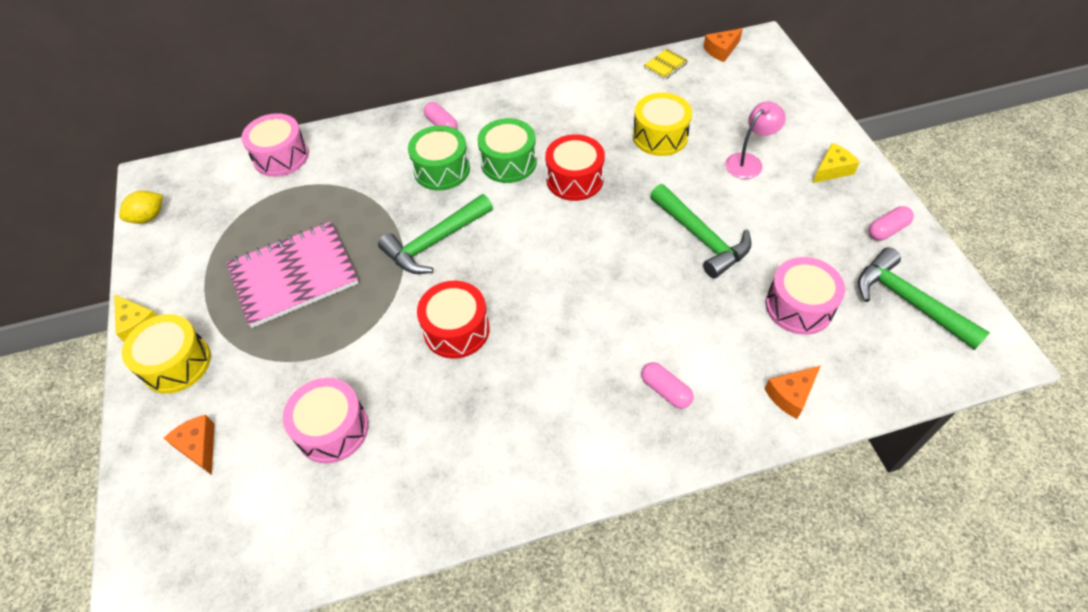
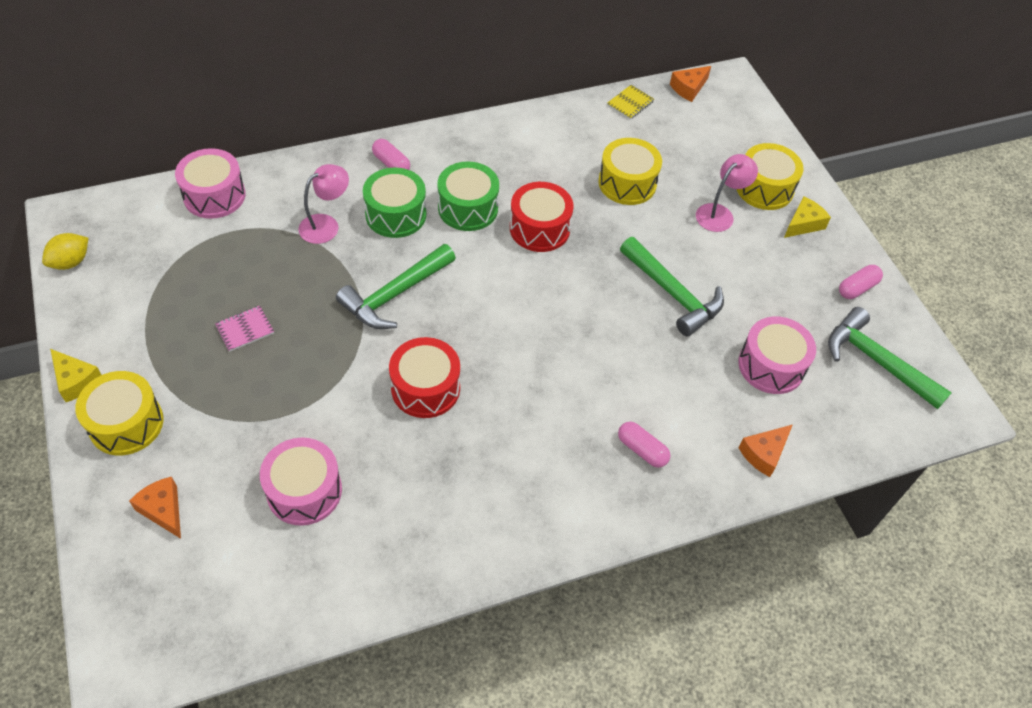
camera: 10 degrees left, 0 degrees up
pink notebook [226,222,359,328] -> pink notebook [215,306,274,352], size x0.41
none -> pink lamp [298,164,349,244]
none -> yellow drum [737,143,804,210]

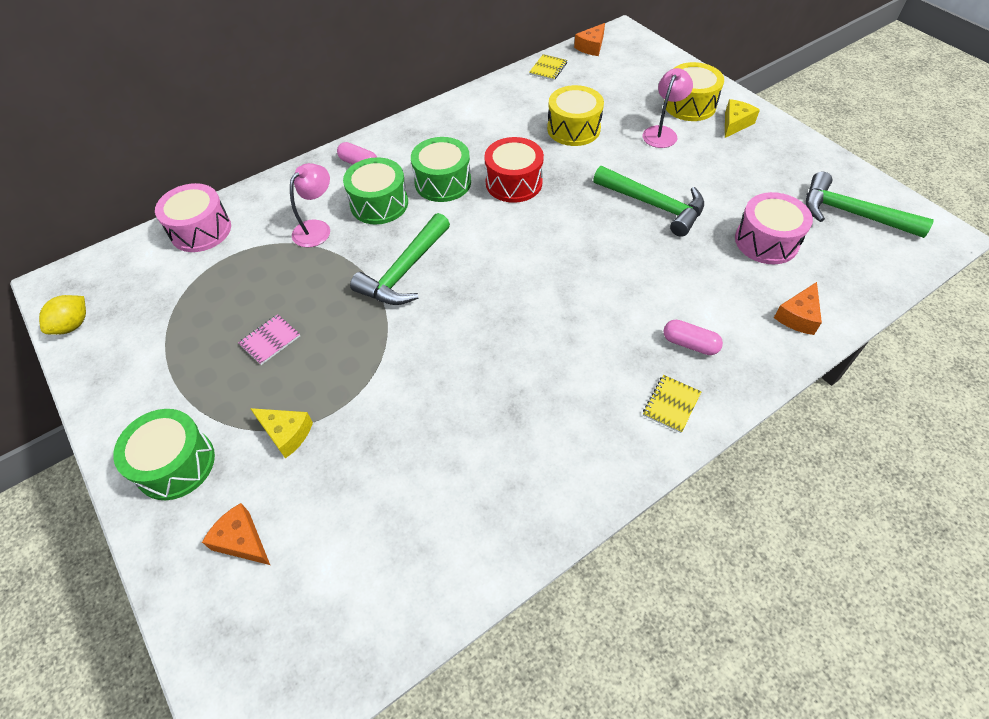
camera: 10 degrees left, 0 degrees up
yellow cheese [50,349,101,402] -> yellow cheese moved to [250,408,313,458]
yellow drum [75,371,164,455] -> green drum [113,409,215,500]
pink drum [260,438,342,526] -> none
red drum [389,337,460,418] -> none
pink capsule [839,265,883,299] -> none
none -> yellow notebook [643,375,701,433]

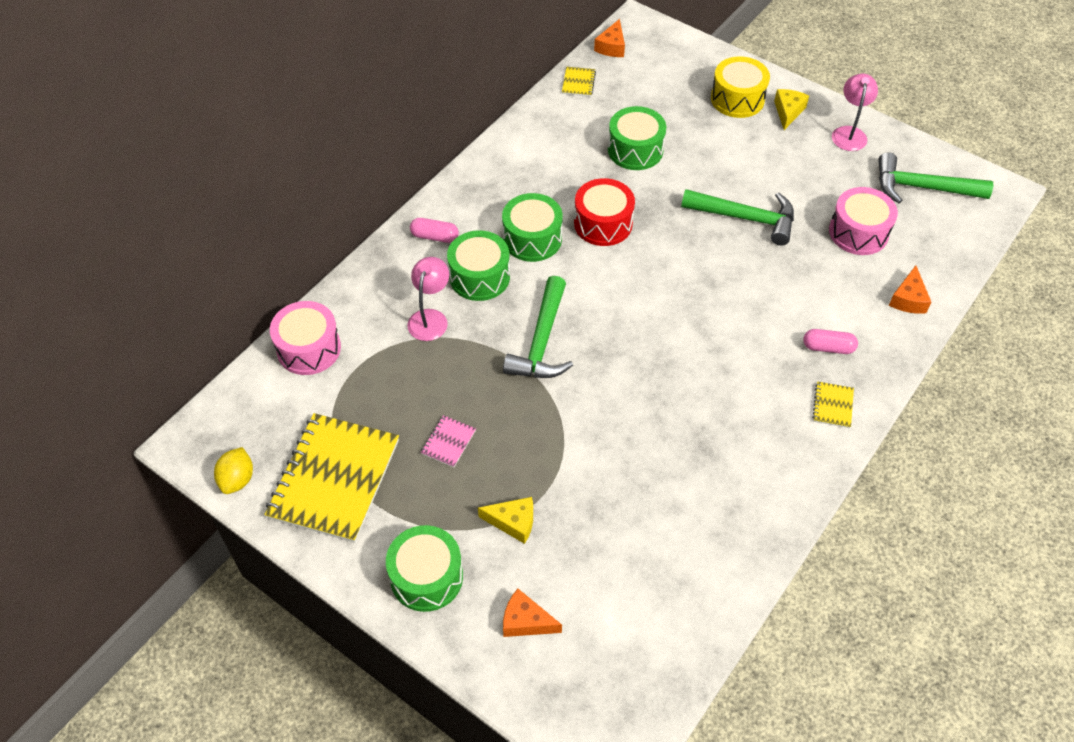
camera: 20 degrees left, 0 degrees up
yellow drum [547,85,604,146] -> green drum [608,106,666,170]
pink lamp [643,68,693,148] -> pink lamp moved to [832,74,878,151]
none -> yellow notebook [264,413,399,543]

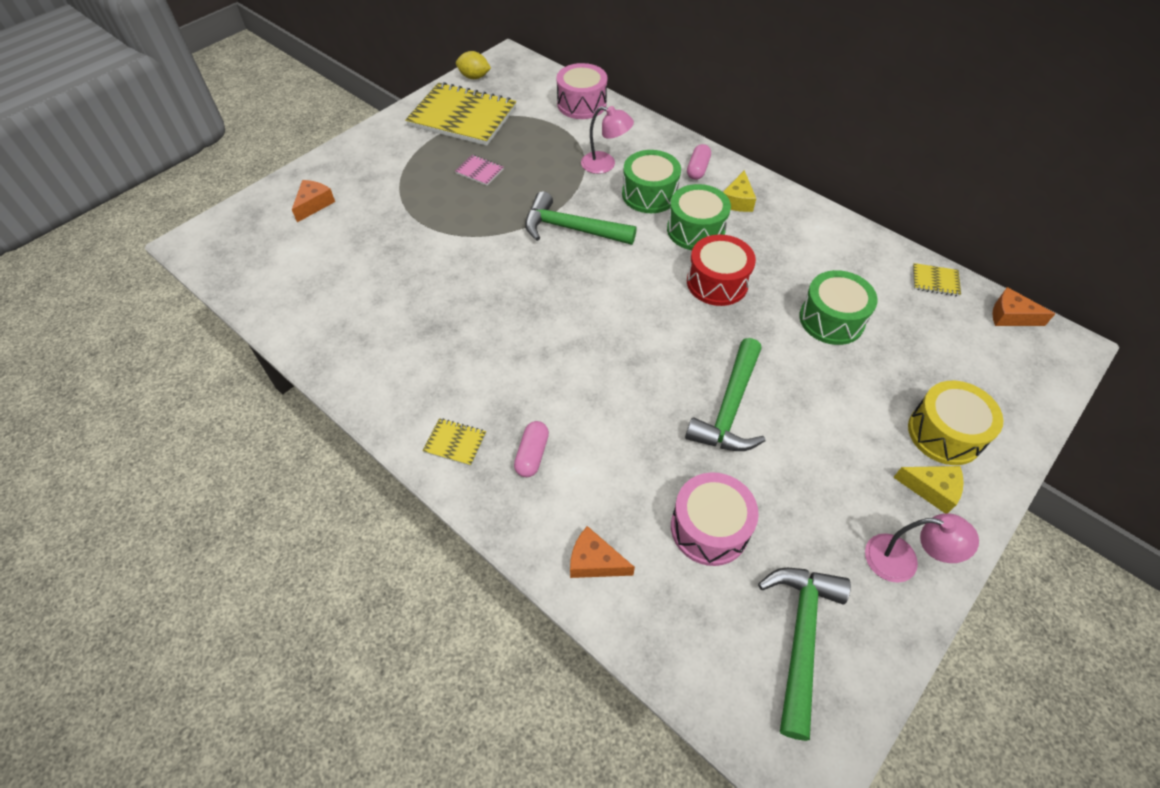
camera: 95 degrees right, 0 degrees up
green drum [386,525,463,612] -> none
yellow cheese [478,497,533,544] -> yellow cheese moved to [723,170,756,212]

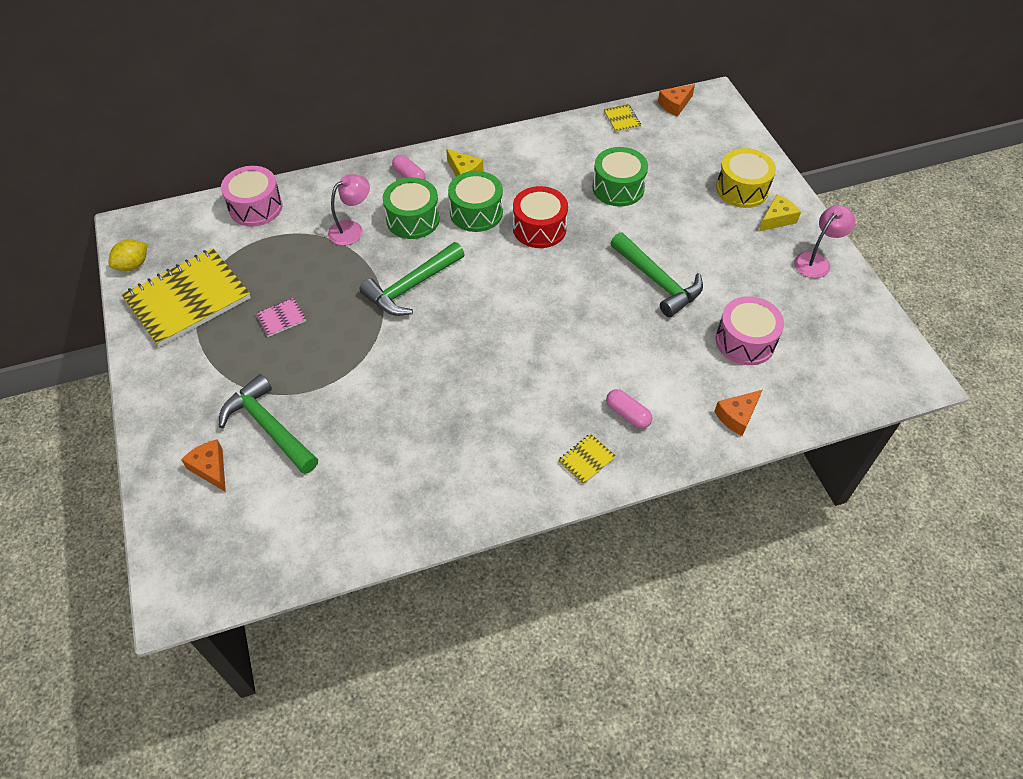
camera: 60 degrees left, 0 degrees up
green hammer [758,568,851,741] -> green hammer moved to [219,374,318,474]
yellow notebook [913,263,961,296] -> yellow notebook turned 60 degrees counterclockwise [604,104,641,133]

